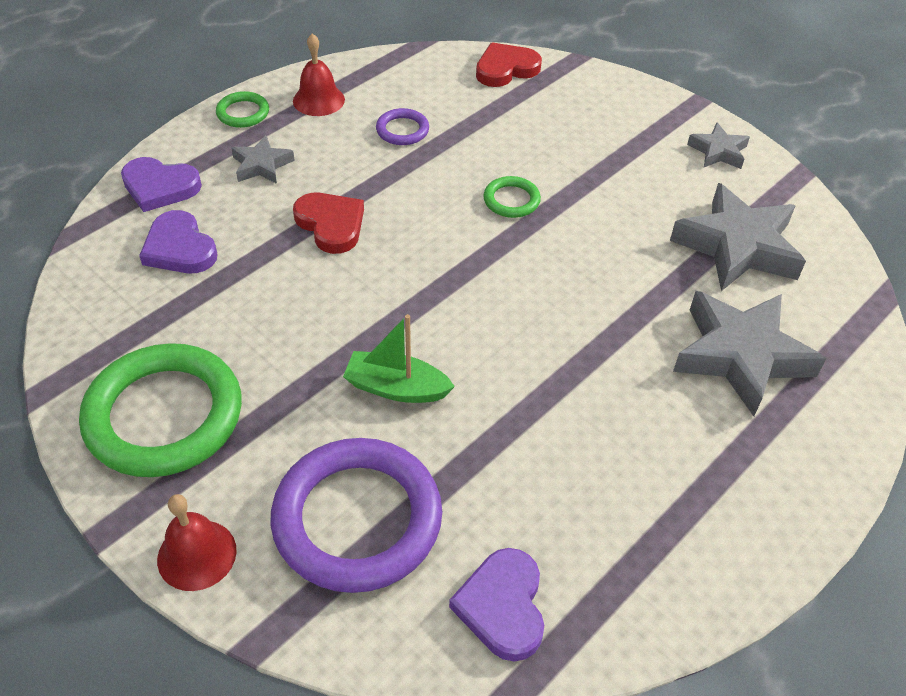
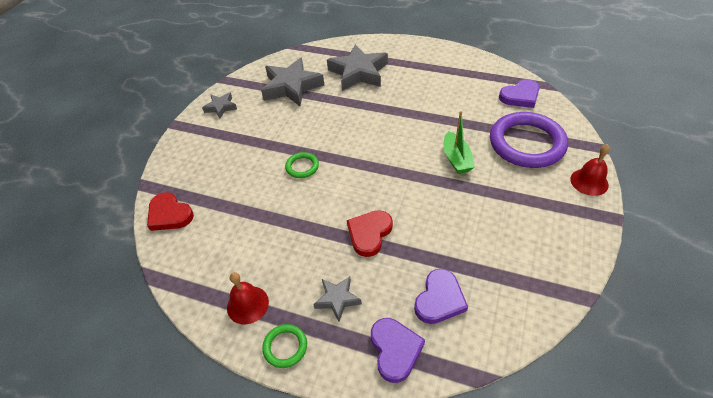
camera: 110 degrees left, 0 degrees up
green ring [79,343,242,477] -> none
purple ring [376,108,429,145] -> none

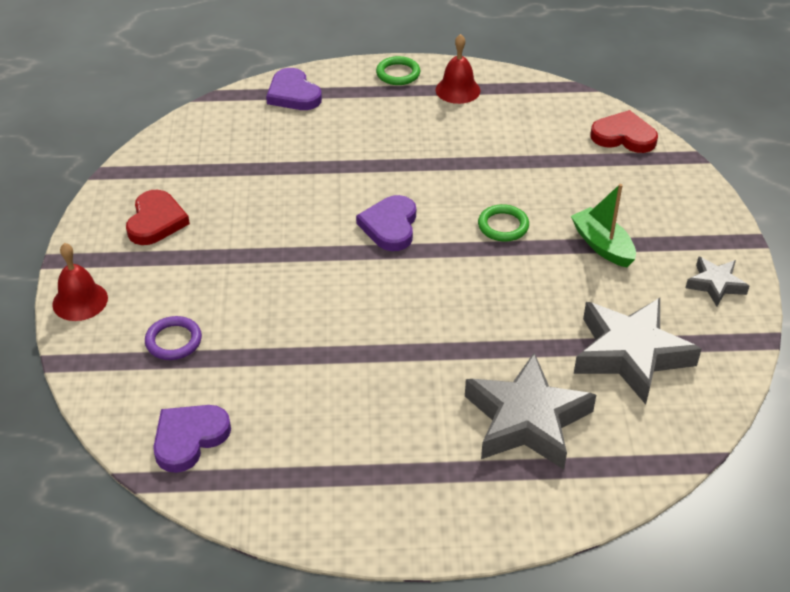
camera: 155 degrees right, 5 degrees down
grey star [313,276,362,321] -> none
red heart [347,210,393,257] -> red heart moved to [126,190,190,245]
purple heart [414,269,468,324] -> purple heart moved to [356,195,416,251]
green boat [443,111,475,174] -> green boat moved to [571,184,636,267]
purple ring [490,112,568,168] -> purple ring [145,316,202,360], size x0.45

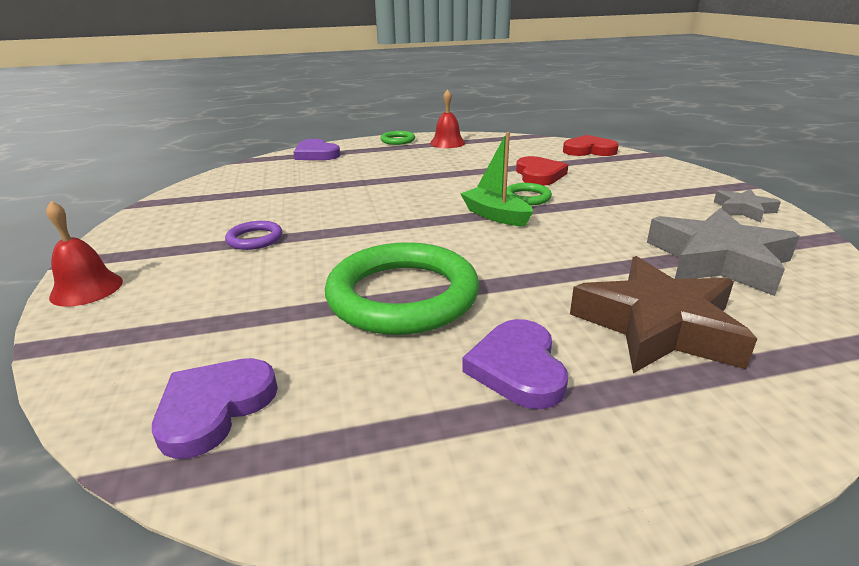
camera: 10 degrees left, 15 degrees down
red heart [126,190,190,245] -> red heart moved to [516,156,568,186]
purple ring [145,316,202,360] -> purple ring moved to [225,221,282,250]
purple heart [356,195,416,251] -> purple heart moved to [462,319,568,409]
grey star [465,353,596,470] -> brown star [570,256,757,373]
green boat [571,184,636,267] -> green boat moved to [460,132,533,226]
none -> green ring [325,242,479,335]

